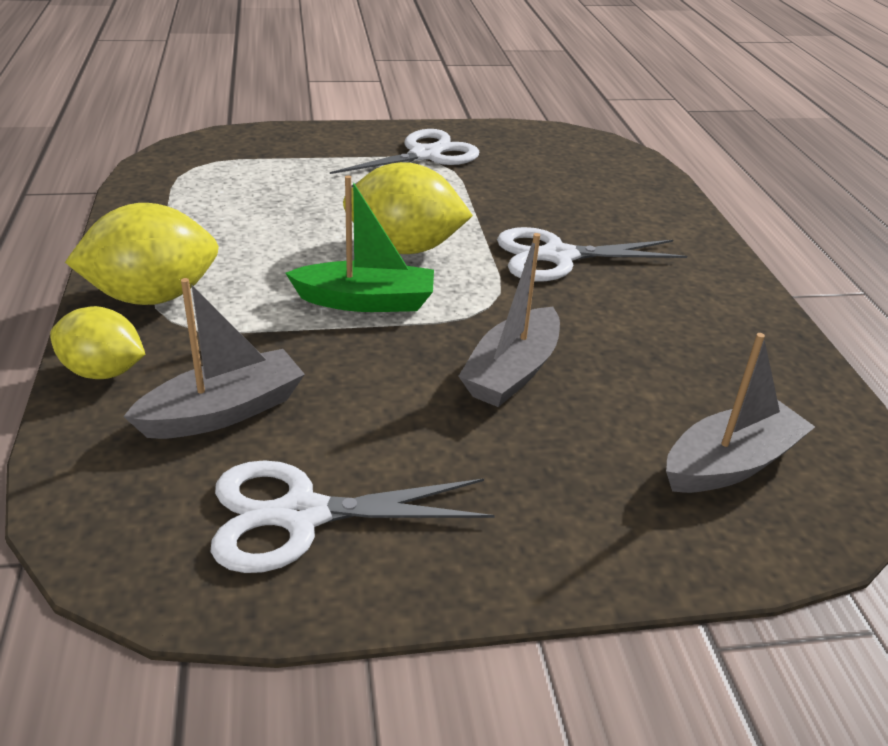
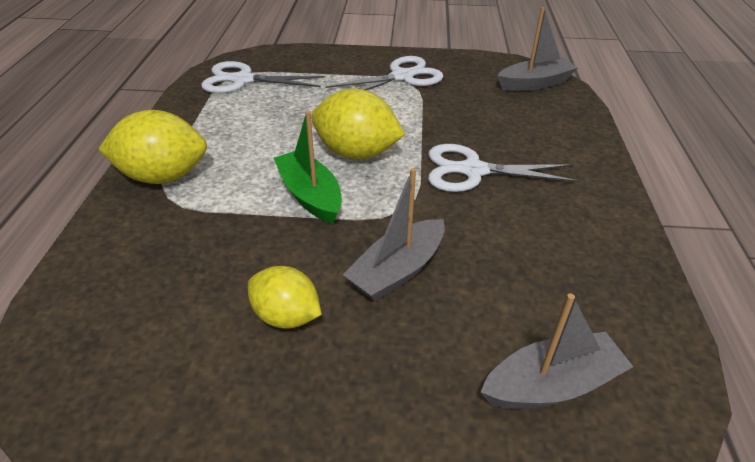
camera: 15 degrees right, 5 degrees up
yellow lemon [50,306,145,379] -> yellow lemon moved to [248,266,322,329]
grey boat [123,278,305,439] -> grey boat moved to [498,7,578,91]
white scissors [211,460,495,573] -> white scissors moved to [201,61,325,93]
green boat [285,175,434,312] -> green boat turned 135 degrees counterclockwise [274,111,342,224]

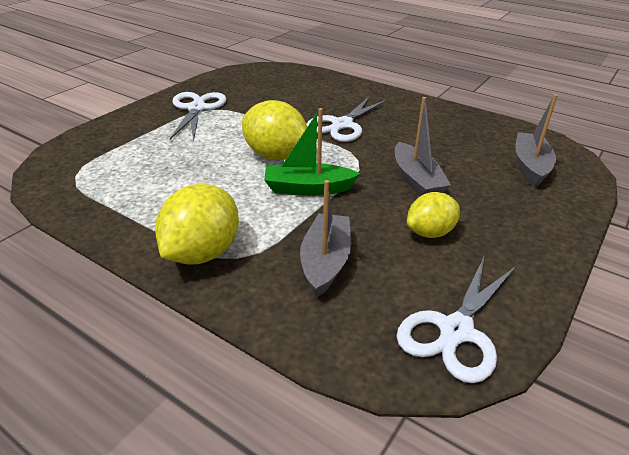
camera: 60 degrees left, 5 degrees down
white scissors [201,61,325,93] -> white scissors moved to [397,257,516,383]
yellow lemon [311,89,405,159] -> yellow lemon turned 75 degrees clockwise [242,100,307,160]
grey boat [498,7,578,91] -> grey boat moved to [300,180,351,297]

